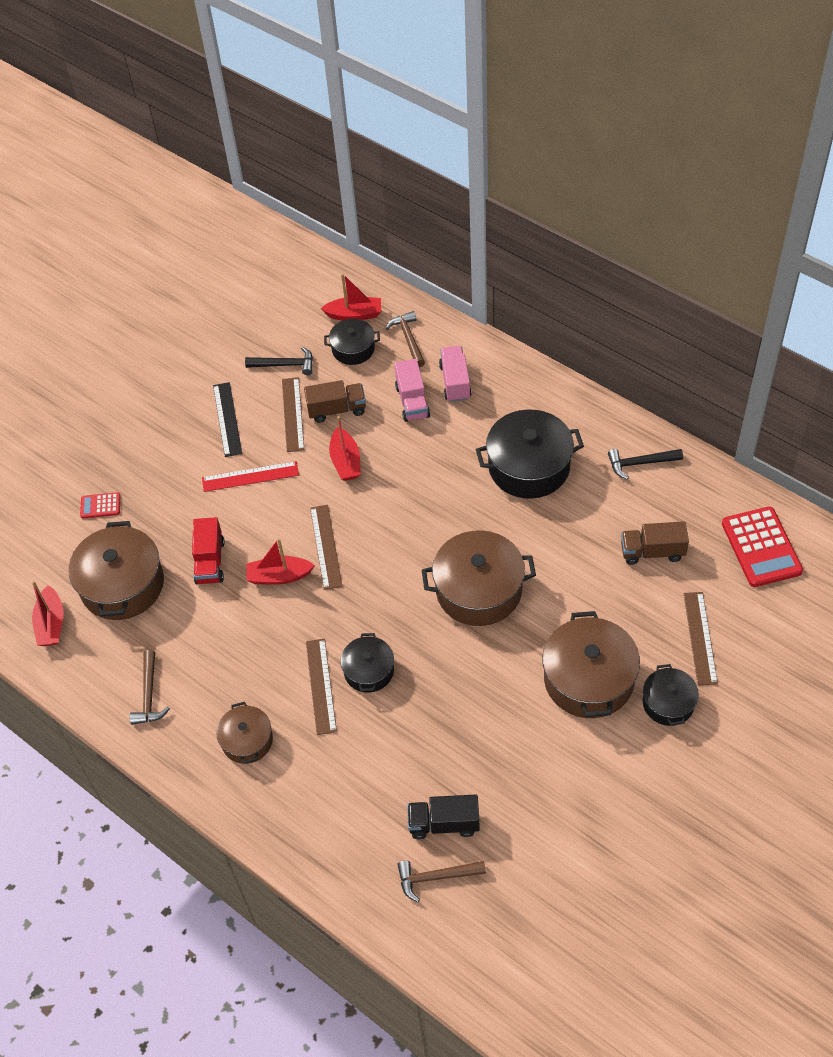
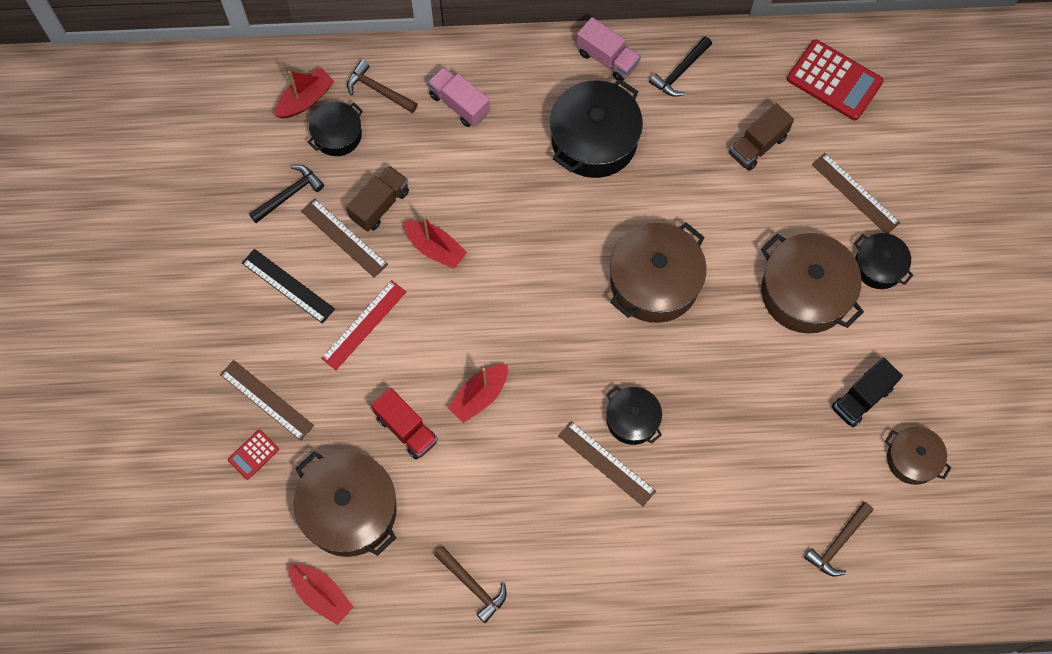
camera: 45 degrees left, 15 degrees up
brown pot [216,702,273,764] -> brown pot moved to [885,426,951,485]
brown ruler [310,505,342,590] -> brown ruler moved to [220,360,314,441]
pink truck [395,359,430,422] -> pink truck moved to [576,17,641,81]
black truck [407,795,480,839] -> black truck moved to [832,357,903,427]

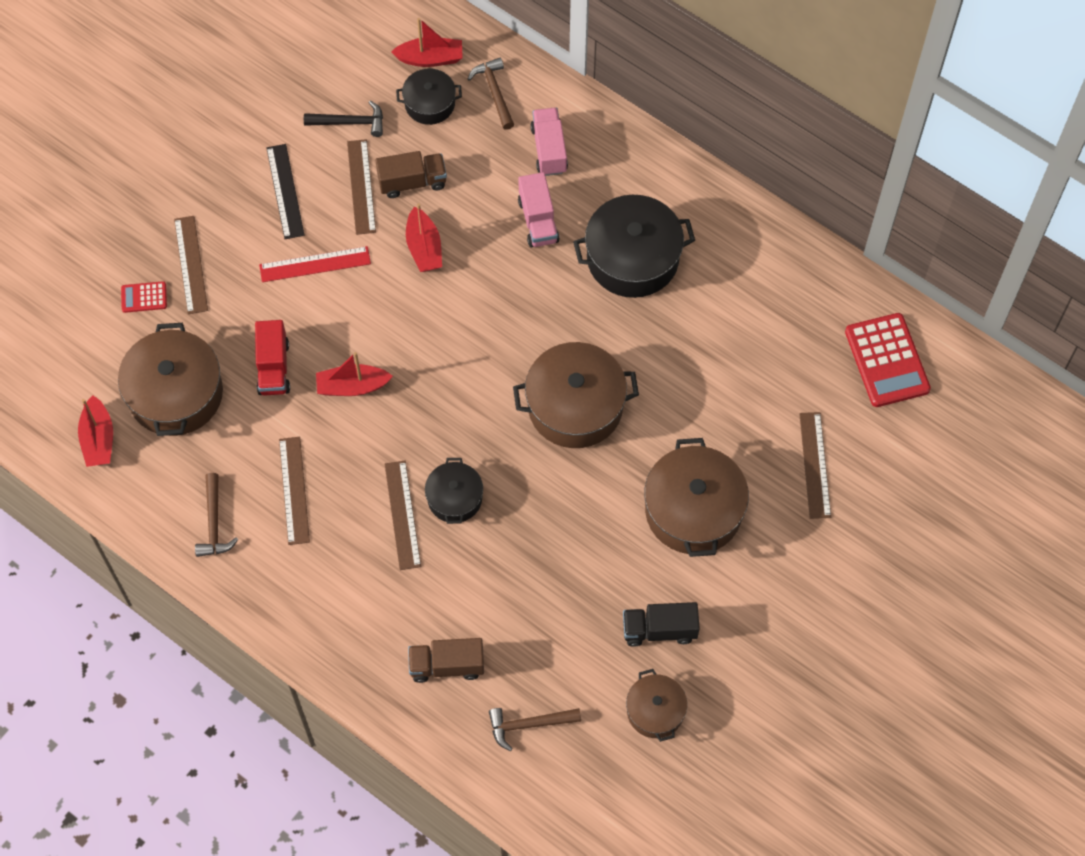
camera: 40 degrees right, 5 degrees down
pink truck [576,17,641,81] -> pink truck moved to [518,172,560,248]
black hammer [649,37,712,97] -> none
brown truck [729,103,794,171] -> brown truck moved to [408,638,484,683]
black pot [854,233,914,289] -> none
none -> brown ruler [279,437,310,545]

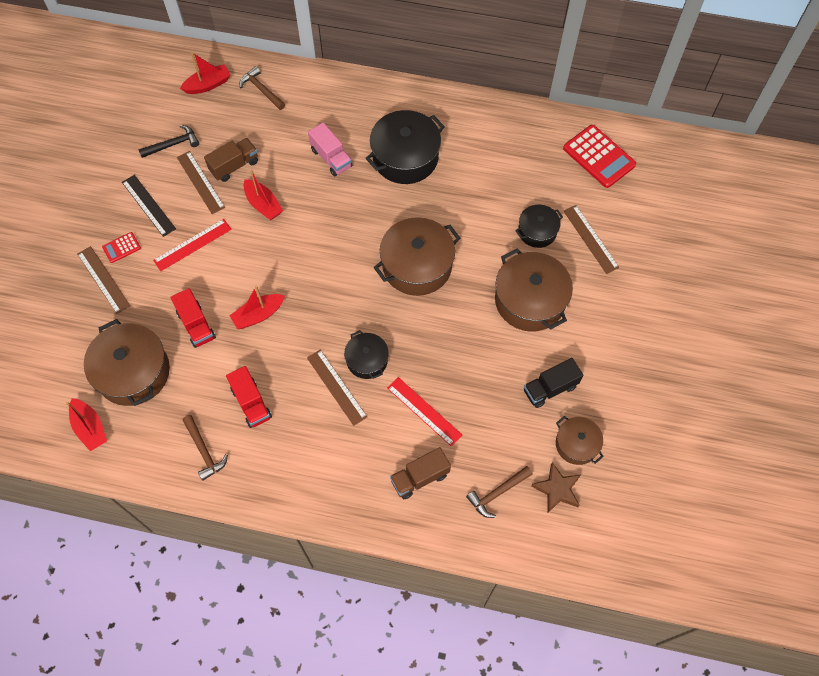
camera: 25 degrees left, 0 degrees up
red calculator [121,281,167,313] -> red calculator moved to [102,232,141,263]
brown ruler [279,437,310,545] -> red truck [226,366,272,428]
black pot [396,69,462,125] -> black pot moved to [515,205,563,248]
pink truck [530,108,568,176] -> none
none -> red ruler [387,377,462,446]
none -> brown star [531,462,581,513]

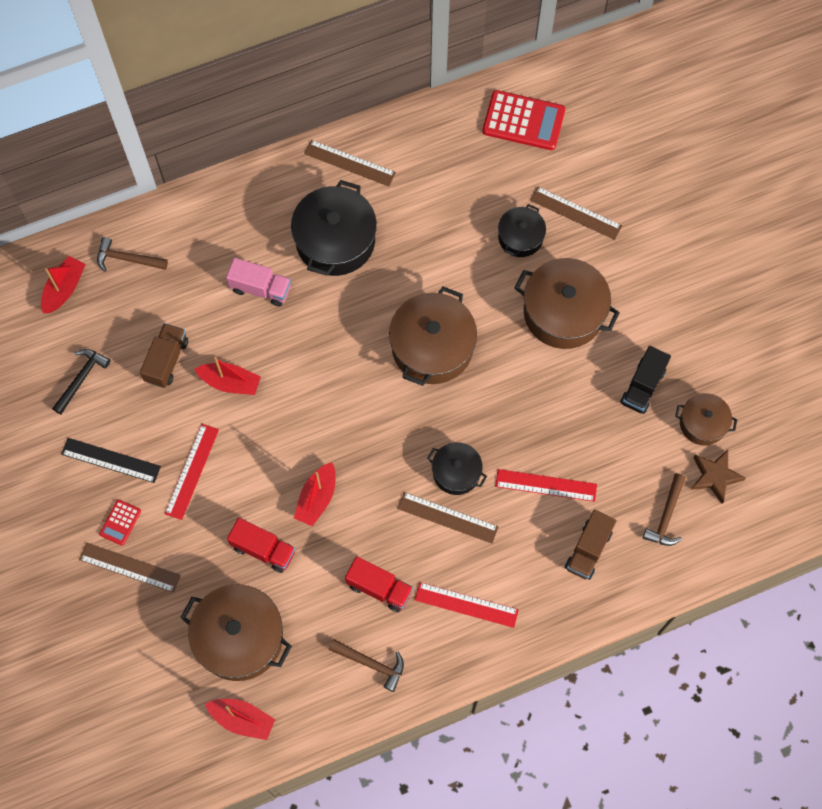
camera: 35 degrees left, 5 degrees up
brown ruler [177,151,225,214] -> brown ruler moved to [304,140,396,187]
none -> red ruler [415,582,519,628]

